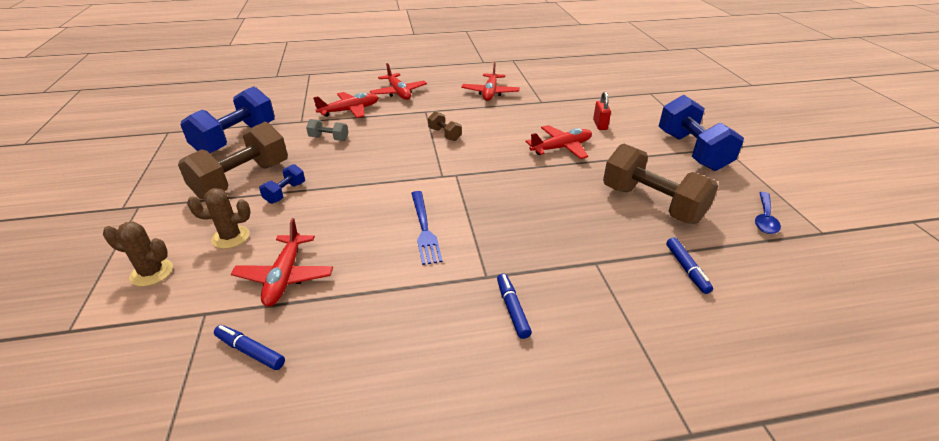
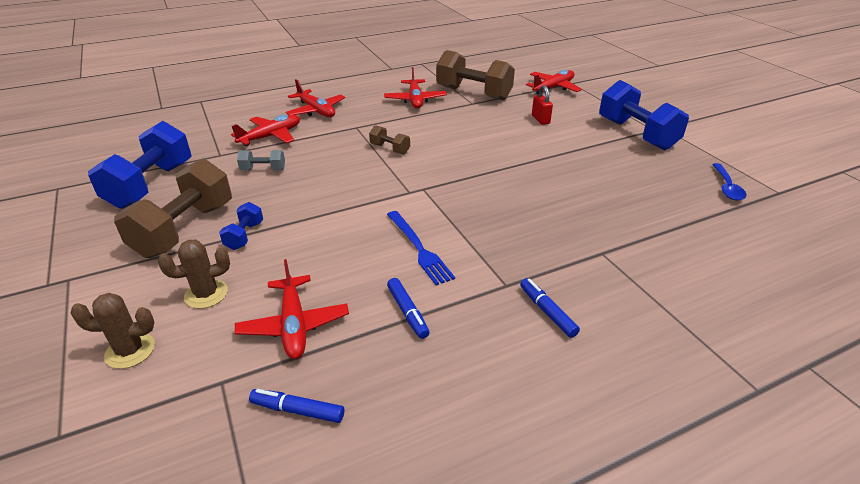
camera: 15 degrees left, 0 degrees up
red plane [525,125,592,159] -> red plane moved to [526,69,582,95]
brown dumbbell [603,144,718,224] -> brown dumbbell moved to [436,50,515,100]
blue marker [666,237,713,294] -> blue marker moved to [387,278,430,339]

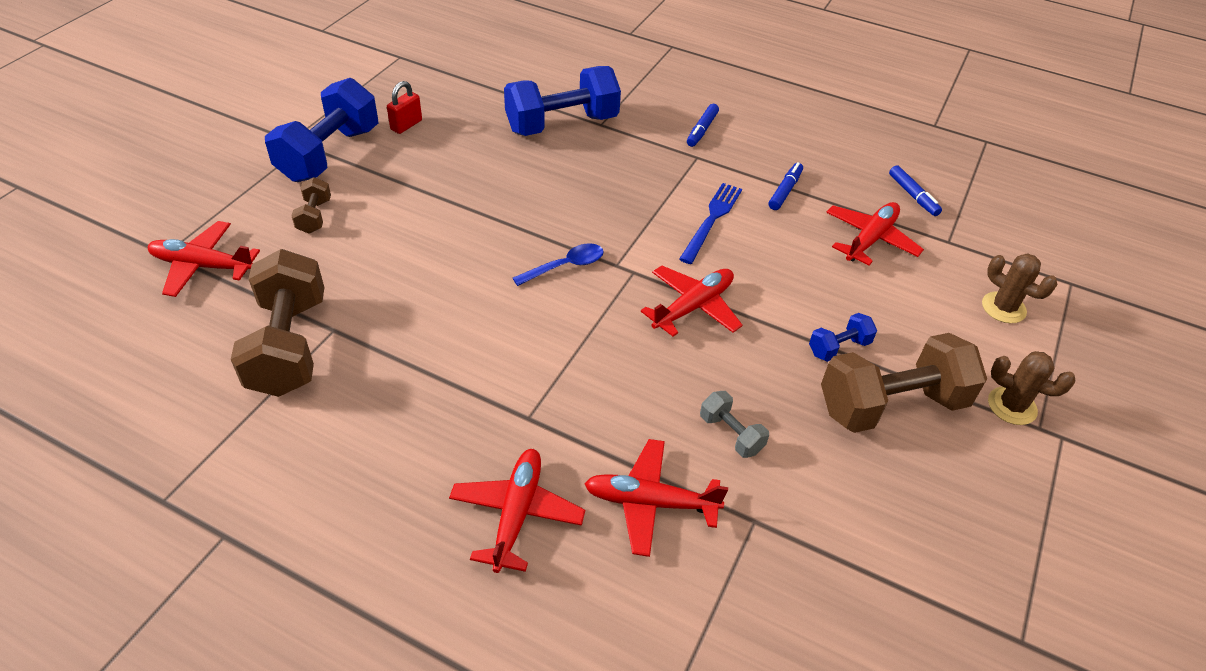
camera: 130 degrees left, 10 degrees up
blue dumbbell [88,121,192,209] -> blue dumbbell moved to [504,66,621,136]
brown cactus [158,240,230,309] -> brown cactus moved to [988,351,1075,425]
brown dumbbell [369,125,410,154] -> brown dumbbell moved to [291,177,331,233]
red plane [384,67,447,109] -> red plane moved to [641,266,743,337]
red padlock [532,85,553,125] -> red padlock moved to [387,81,422,134]
blue spoon [712,163,746,201] -> blue spoon moved to [513,243,604,286]

